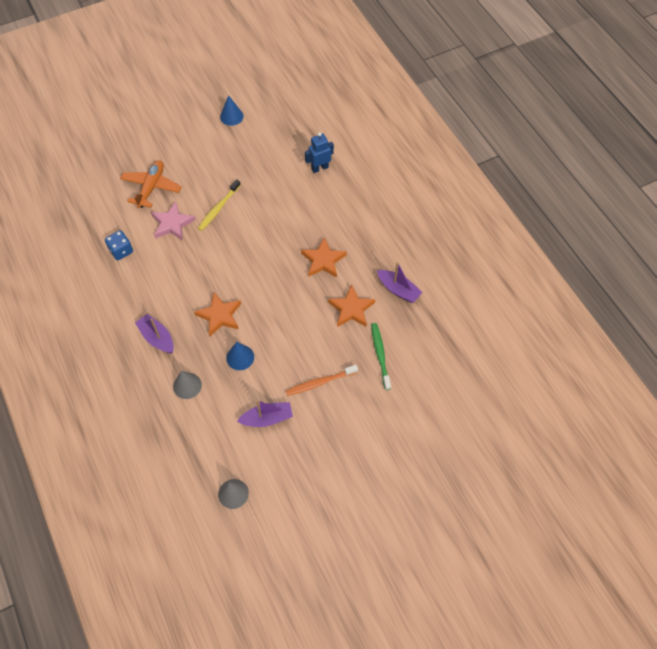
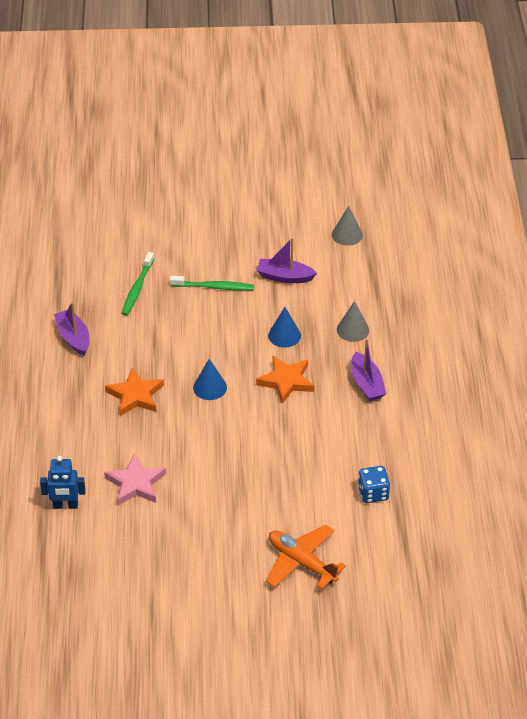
camera: 155 degrees left, 15 degrees down
orange plane [120,160,181,208] -> orange plane turned 90 degrees clockwise [266,525,346,589]
pink star [151,202,196,241] -> pink star moved to [104,454,166,505]
yellow toothbrush [198,179,241,231] -> none
blue cone [220,95,244,126] -> blue cone moved to [193,359,227,400]
orange toothbrush [286,365,358,396] -> green toothbrush [170,276,254,291]
orange star [328,285,375,327] -> none

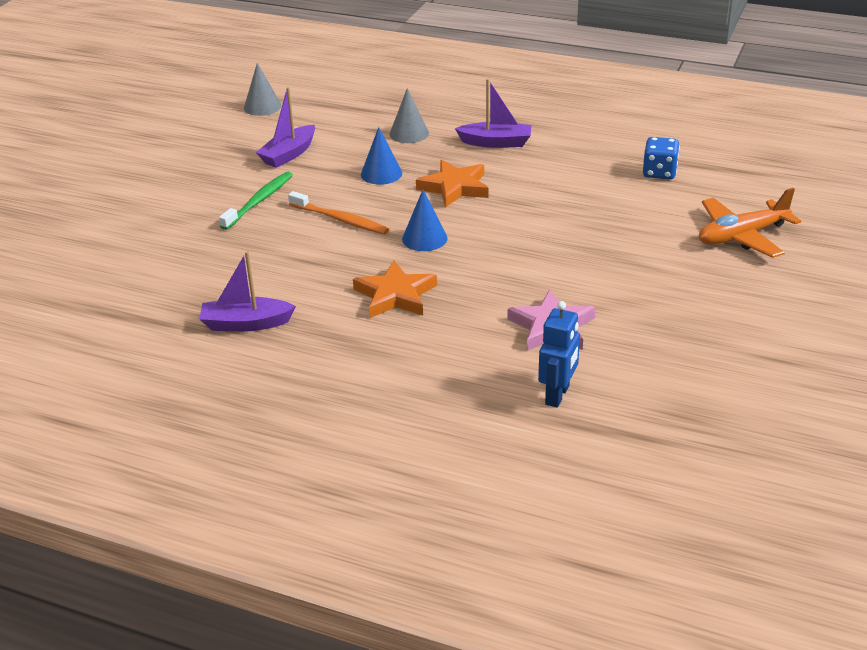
camera: 65 degrees left, 10 degrees down
green toothbrush [121,252,154,316] -> none
none -> orange toothbrush [288,191,389,234]

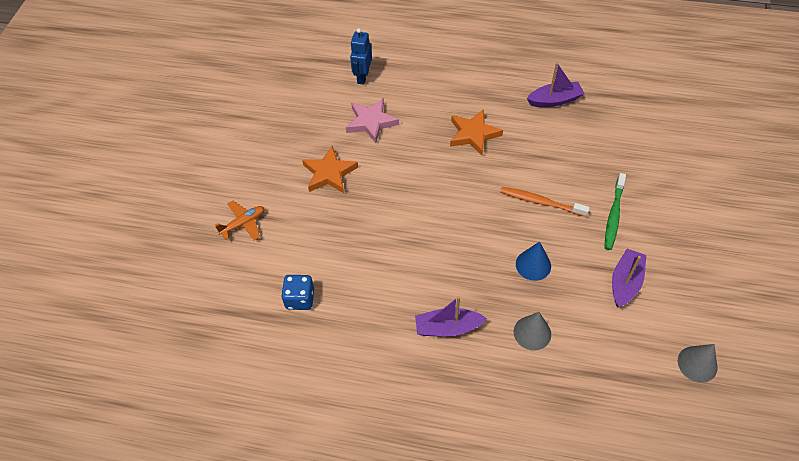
camera: 170 degrees right, 20 degrees up
blue cone [402,190,447,251] -> none
orange star [416,160,488,208] -> orange star moved to [302,146,358,193]
orange plane [699,188,801,258] -> orange plane [215,201,264,240], size x0.64

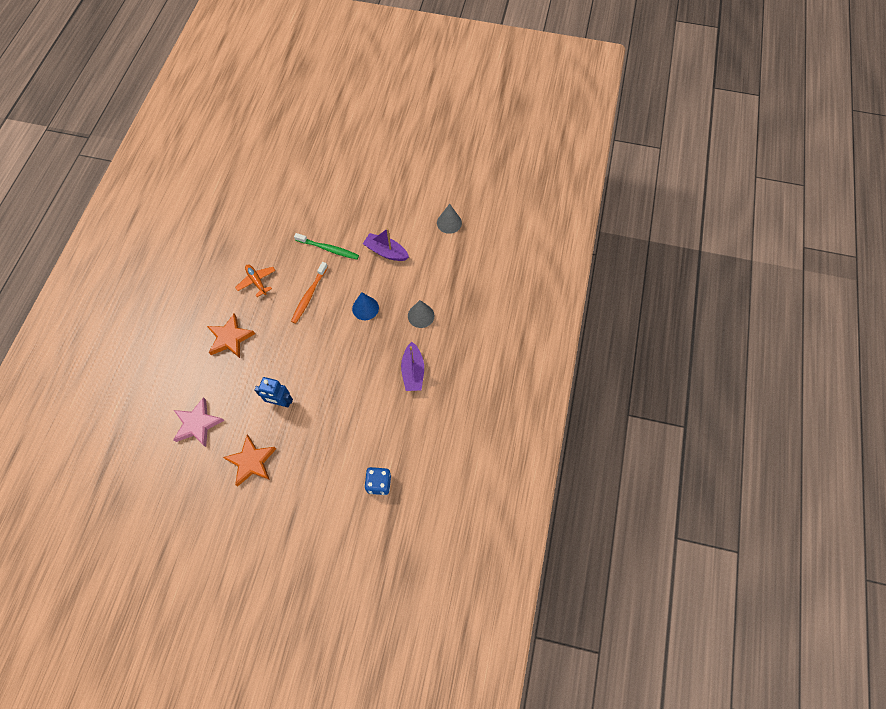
camera: 90 degrees left, 10 degrees up
orange plane [215,201,264,240] -> orange plane moved to [235,264,276,297]
blue robot [350,28,372,85] -> blue robot moved to [254,377,293,408]
purple boat [527,63,585,107] -> none

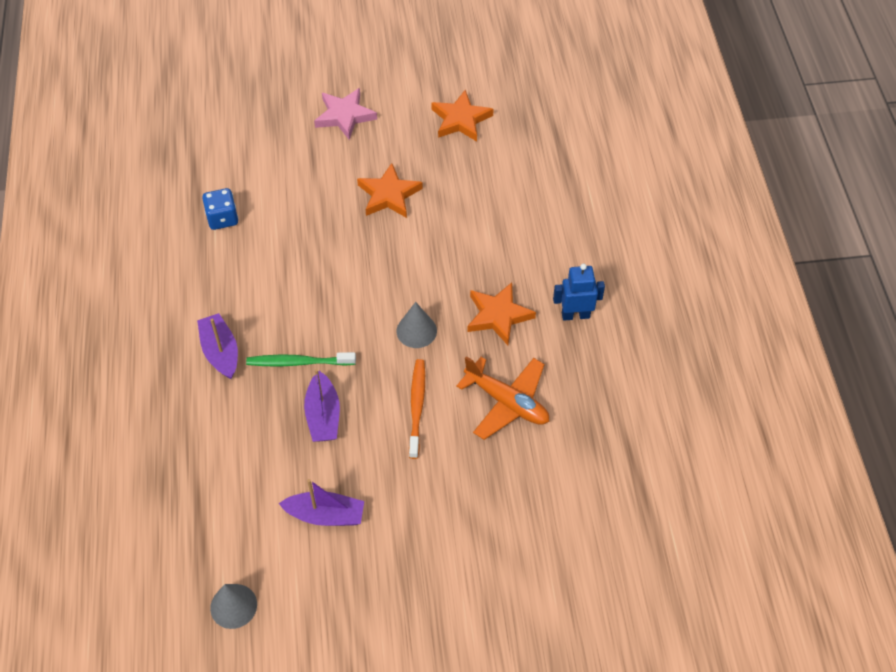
camera: 160 degrees right, 10 degrees down
pink star [173,397,224,447] -> pink star moved to [314,88,377,140]
orange plane [235,264,276,297] -> orange plane [456,356,549,440], size x1.56
blue robot [254,377,293,408] -> blue robot moved to [553,264,605,321]
green toothbrush [294,233,359,259] -> green toothbrush moved to [246,352,356,366]
blue cone [352,292,379,320] -> purple boat [304,369,340,442]
grey cone [408,300,435,328] -> grey cone moved to [397,302,437,348]
none -> orange star [431,90,494,142]

